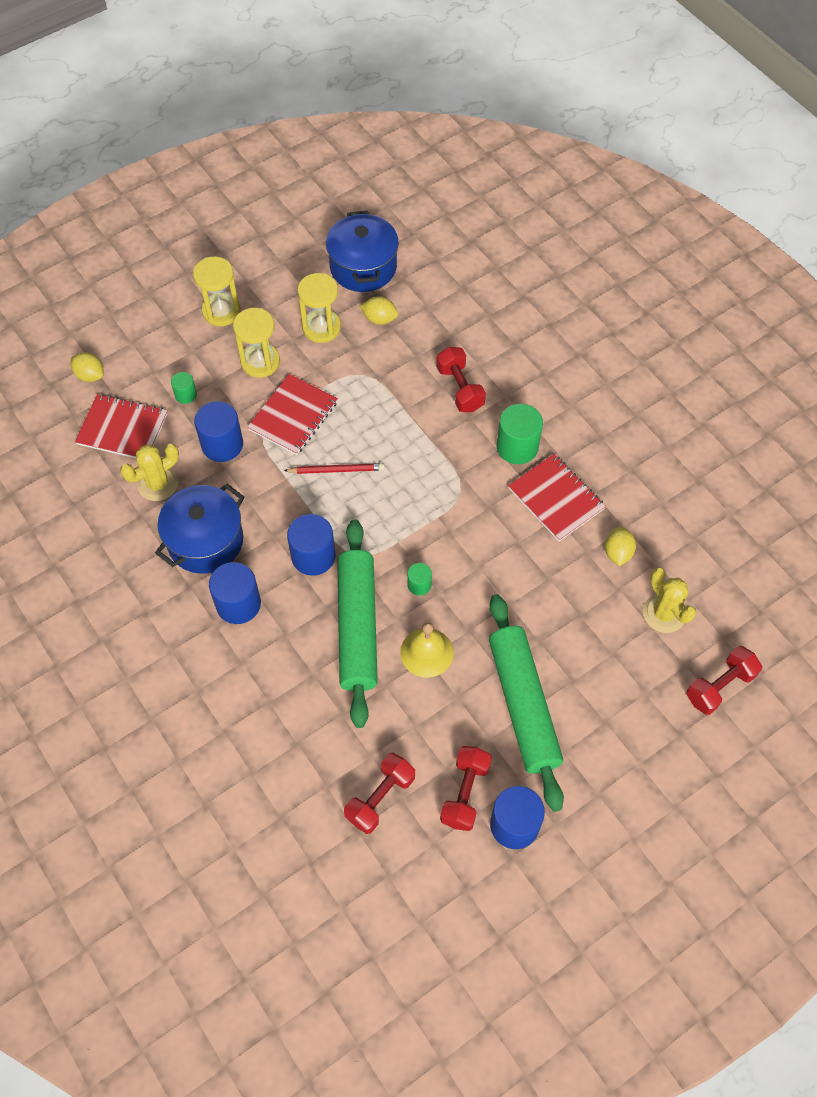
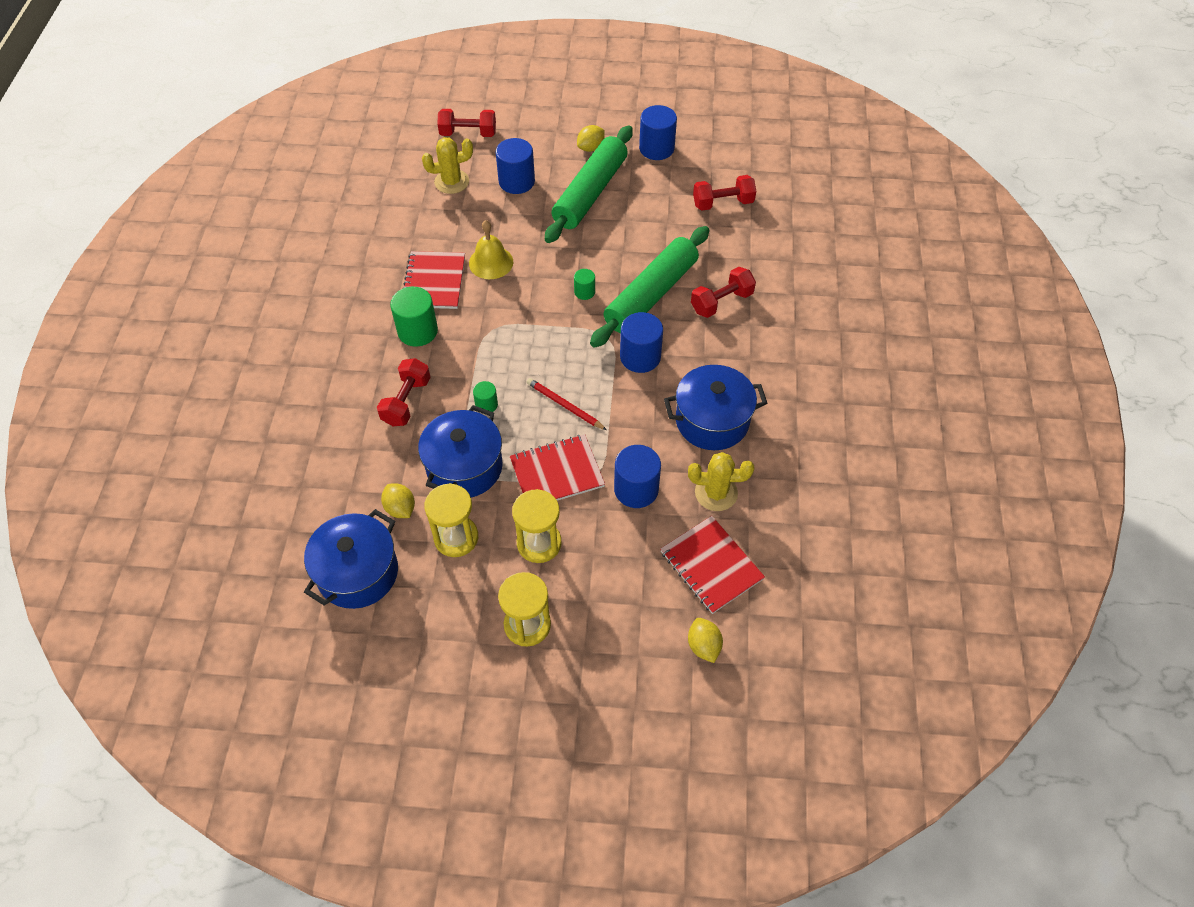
camera: 140 degrees left, 5 degrees down
green cylinder [171,372,197,404] -> green cylinder moved to [473,381,498,412]
blue cylinder [209,562,261,624] -> blue cylinder moved to [496,138,535,194]
yellow bell [400,622,454,678] -> yellow bell moved to [469,220,513,279]
red dumbbell [440,746,492,831] -> red dumbbell moved to [691,267,756,318]
yellow lemon [605,526,636,566] -> yellow lemon moved to [577,125,605,152]
yellow cactus [643,568,696,633] -> yellow cactus turned 60 degrees clockwise [422,137,473,194]
none -> blue pot [418,405,503,497]

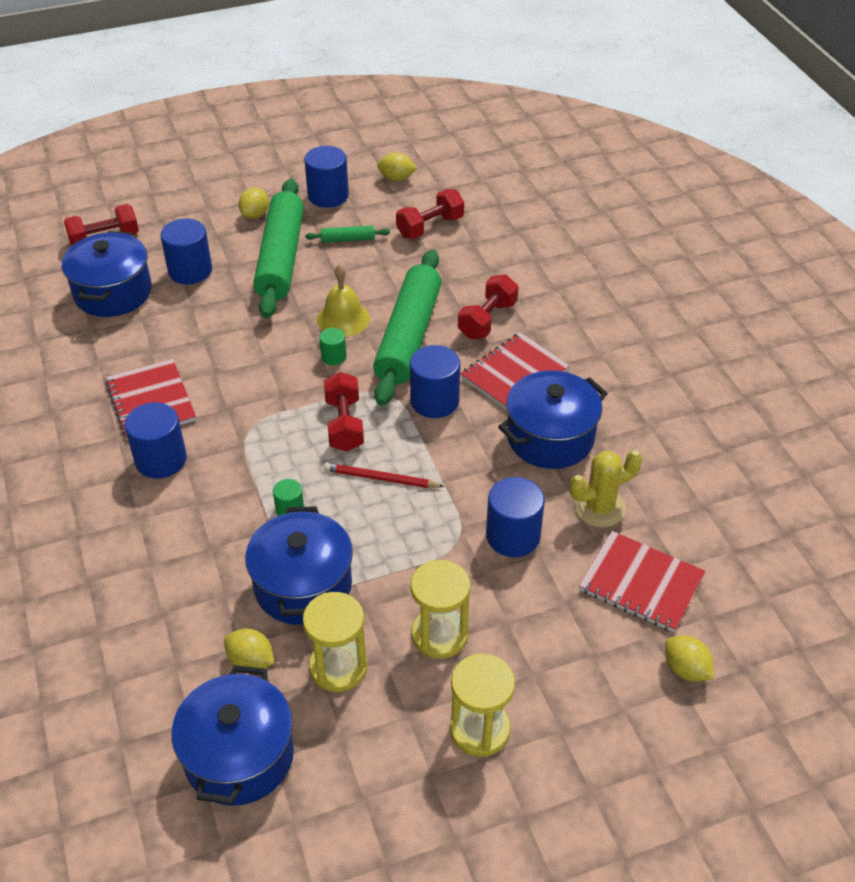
camera: 25 degrees left, 10 degrees down
red dumbbell [377,358,431,426] -> red dumbbell moved to [324,372,364,452]
green cylinder [390,287,438,347] -> blue cylinder [125,402,187,479]
yellow cactus [422,137,473,194] -> blue pot [62,231,152,317]
yellow bell [469,220,513,279] -> yellow bell moved to [317,264,370,337]
red notebook [510,434,605,501] -> red notebook moved to [460,333,570,410]
none -> green rolling pin [305,226,390,243]
none -> yellow lemon [377,152,418,181]

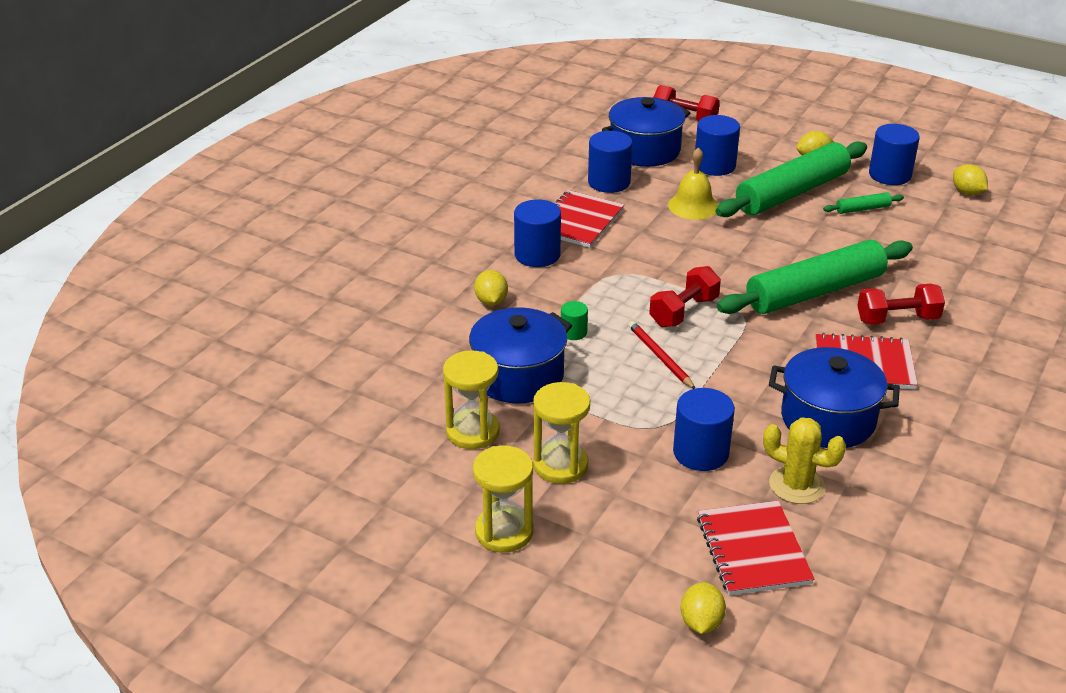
camera: 50 degrees right, 10 degrees down
blue pot [171,665,294,806] -> none
yellow lemon [224,628,274,669] -> yellow lemon moved to [474,270,508,306]
green rolling pin [305,226,390,243] -> green rolling pin turned 60 degrees counterclockwise [823,192,904,214]
yellow bell [317,264,370,337] -> yellow bell moved to [668,147,718,220]
green cylinder [319,328,347,365] -> none
red dumbbell [396,189,464,239] -> none
blue cylinder [410,345,460,418] -> blue cylinder moved to [588,131,633,193]

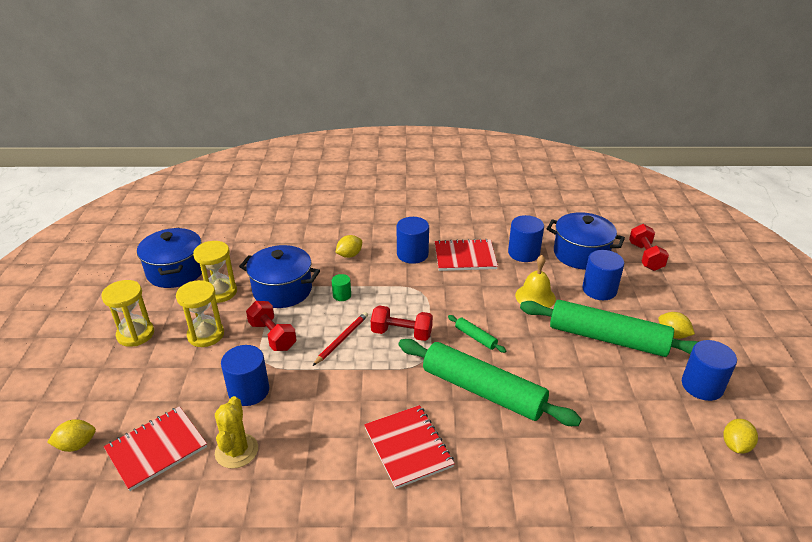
camera: 60 degrees right, 0 degrees up
blue pot [769,347,900,448] -> blue pot moved to [137,228,202,288]
green rolling pin [823,192,904,214] -> green rolling pin moved to [448,315,506,353]
red dumbbell [857,284,945,325] -> red dumbbell moved to [246,301,297,351]

